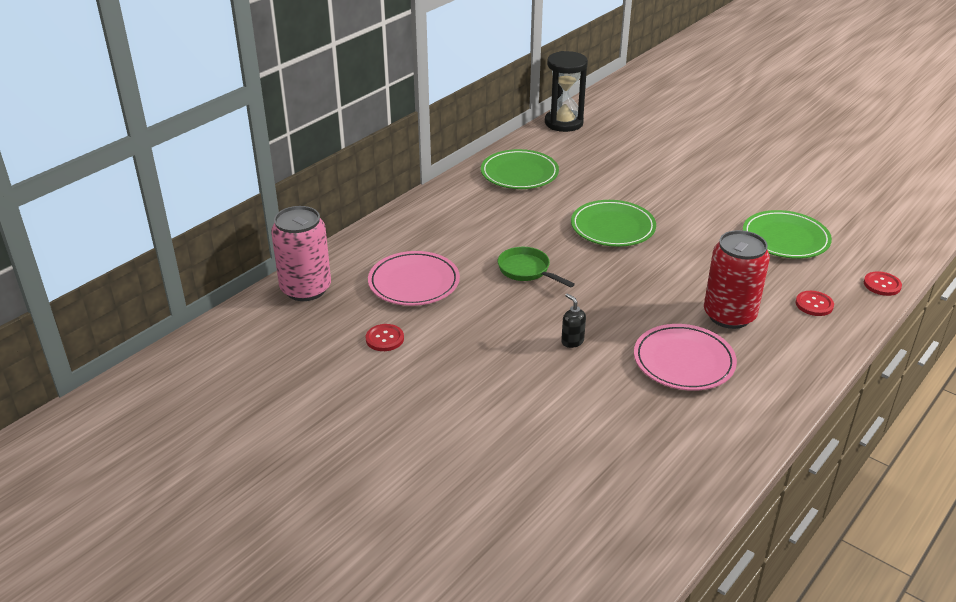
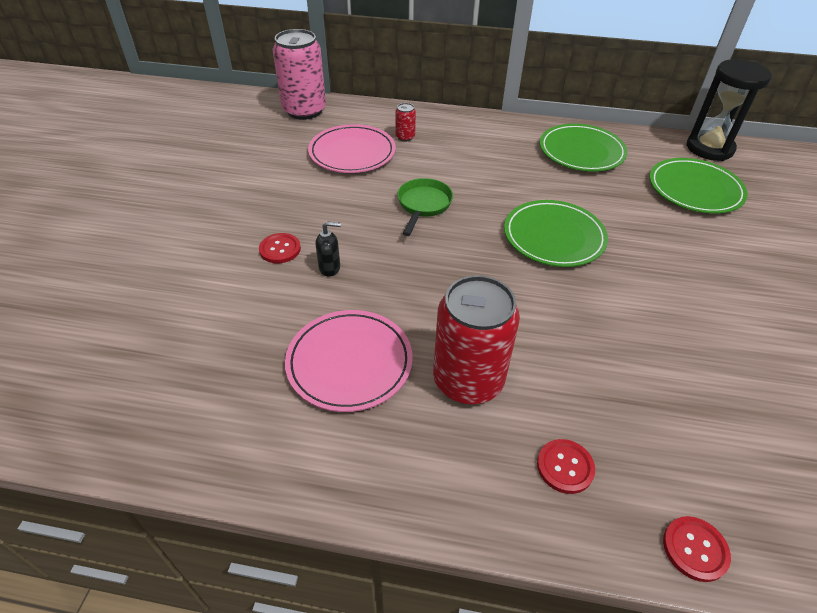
camera: 60 degrees right, 10 degrees up
red button [365,324,404,351] -> red button moved to [259,233,301,263]
black soap dispenser [561,293,586,348] -> black soap dispenser turned 60 degrees clockwise [315,221,341,277]
green plate [743,210,832,259] -> green plate moved to [650,158,748,214]
none -> red can [395,103,416,141]

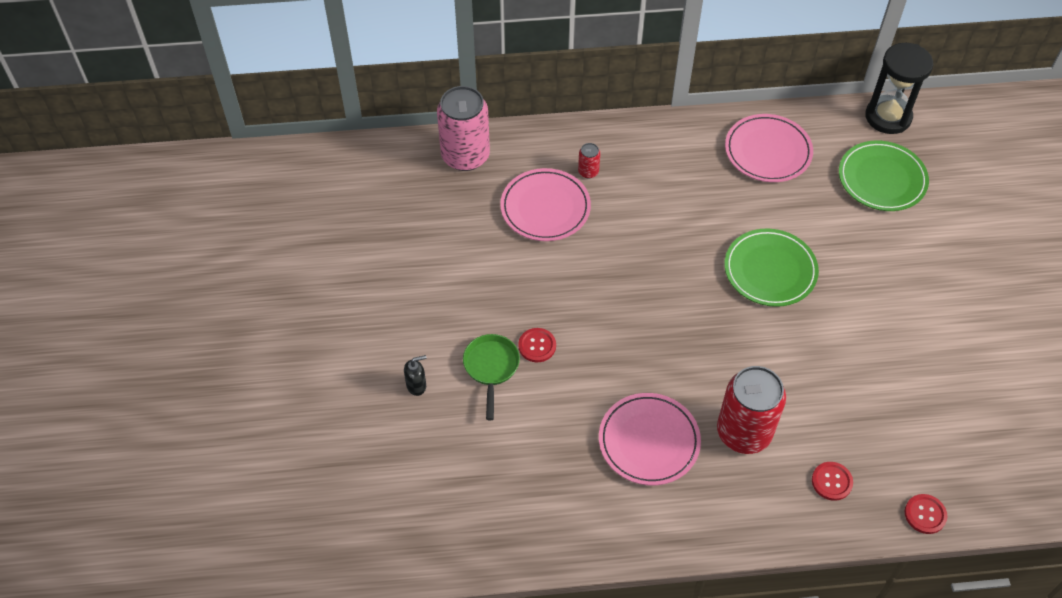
camera: 15 degrees left, 10 degrees up
black soap dispenser [315,221,341,277] -> black soap dispenser moved to [404,355,427,396]
green pan [397,178,453,236] -> green pan moved to [463,334,520,420]
green plate [540,124,628,172] -> pink plate [725,114,813,182]

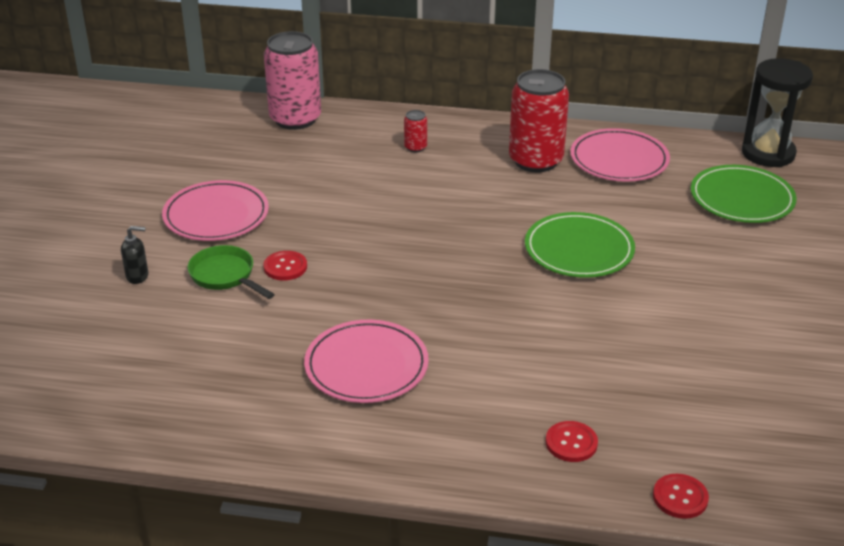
camera: 15 degrees right, 20 degrees down
green pan [463,334,520,420] -> green pan turned 60 degrees counterclockwise [188,245,275,299]
pink plate [500,168,591,241] -> pink plate moved to [162,180,269,241]
red can [717,366,786,454] -> red can moved to [509,69,569,172]

